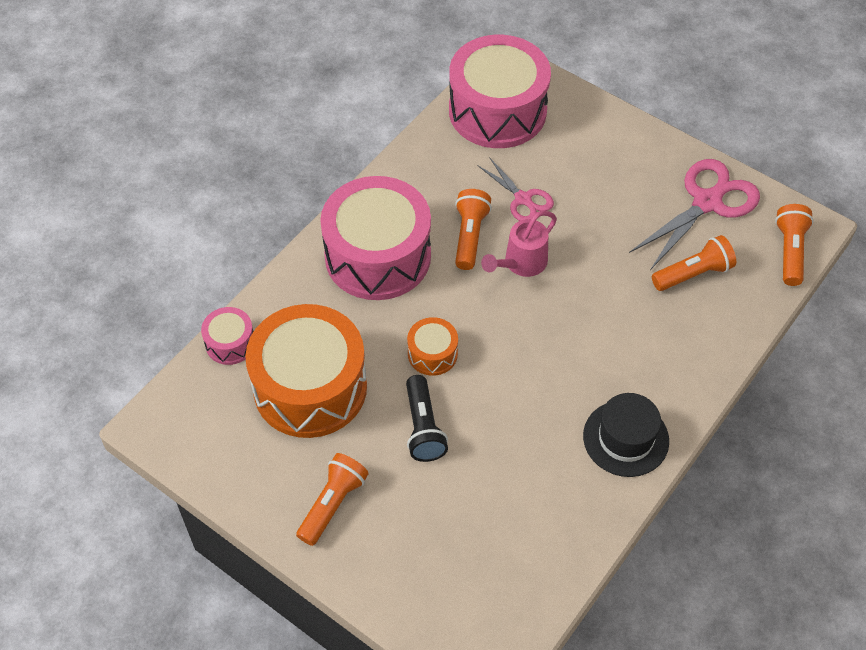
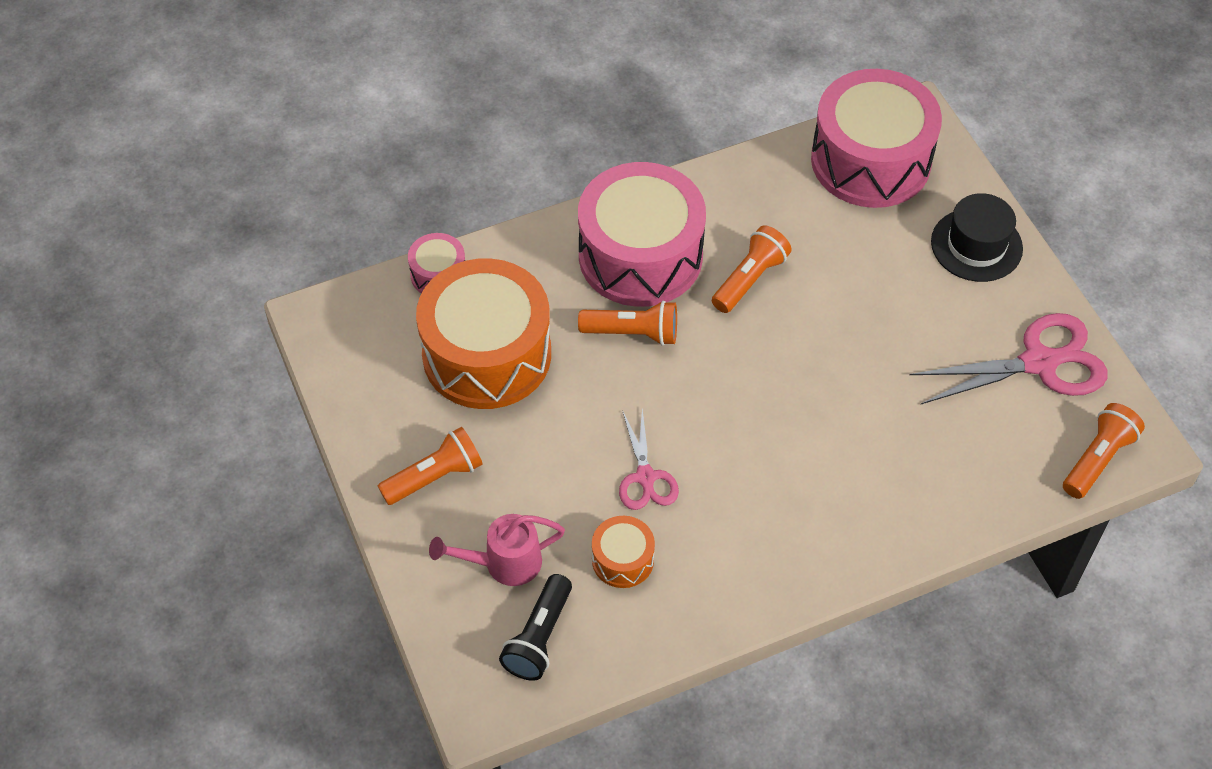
camera: 30 degrees right, 0 degrees up
black flashlight [406,375,448,462] -> black flashlight moved to [499,574,572,681]
orange drum [407,317,458,376] -> orange drum moved to [592,516,655,588]
pink scissors [478,157,554,221] -> pink scissors moved to [619,408,679,510]
pink watering can [481,211,557,277] -> pink watering can moved to [429,514,565,586]
black hat [583,393,669,477] -> black hat moved to [931,193,1023,282]
orange flashlight [652,235,736,291] -> orange flashlight moved to [578,301,677,346]

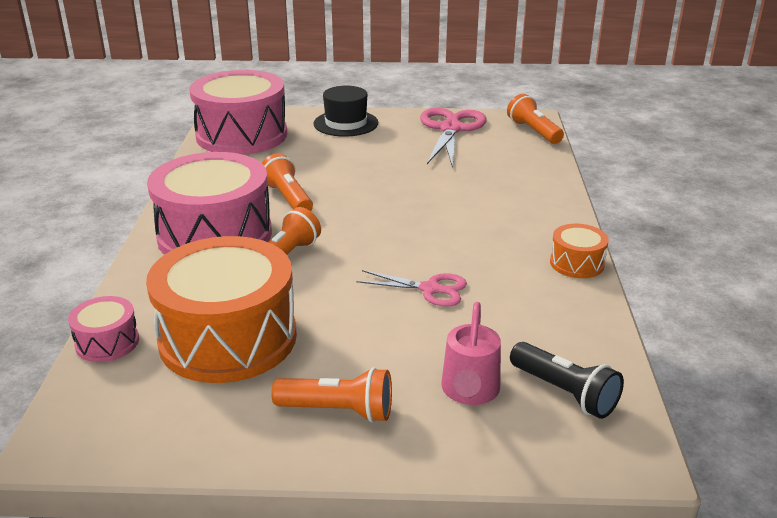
camera: 65 degrees left, 25 degrees down
orange flashlight [378,427,483,505] -> orange flashlight turned 105 degrees clockwise [271,367,392,423]
orange drum [592,516,655,588] -> orange drum moved to [550,224,609,278]

